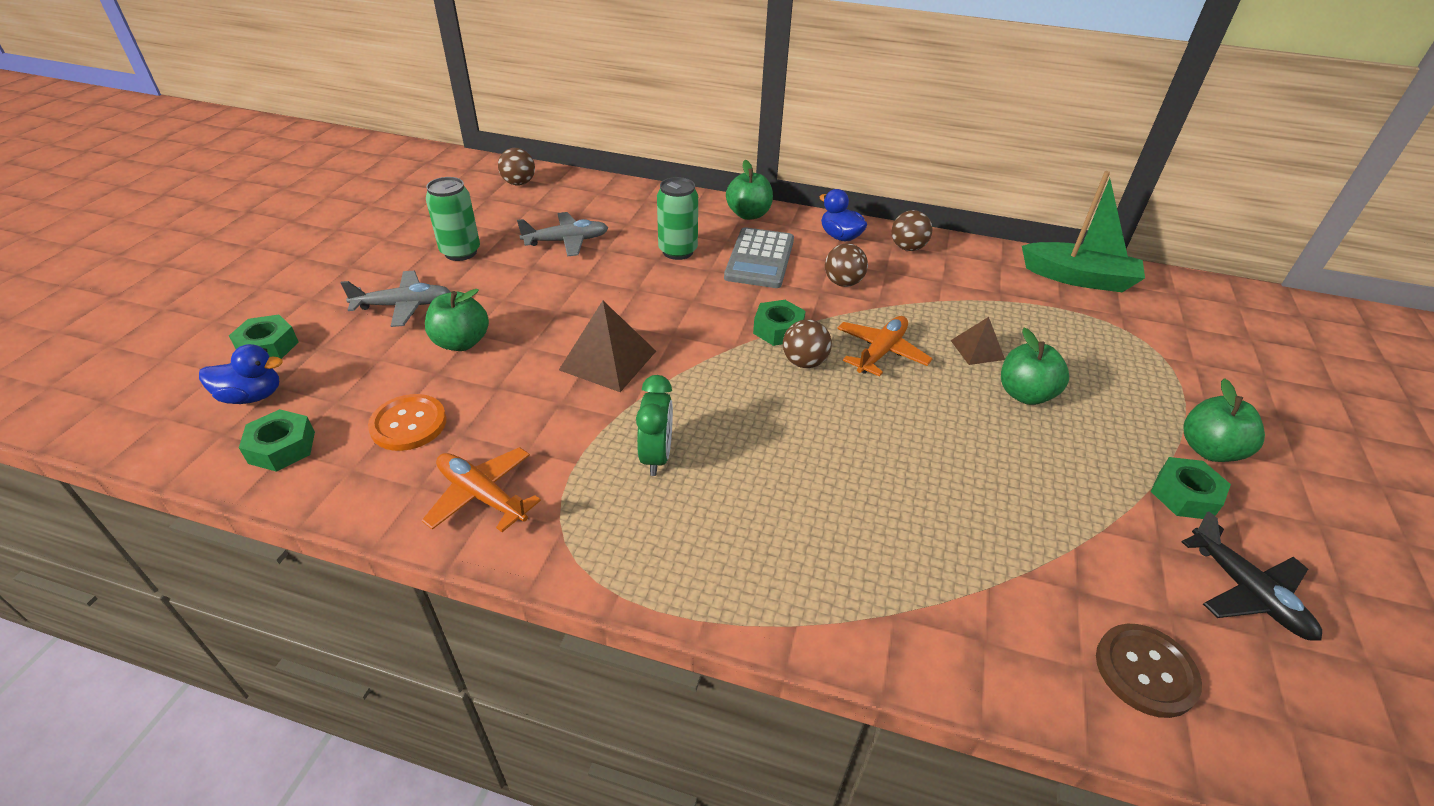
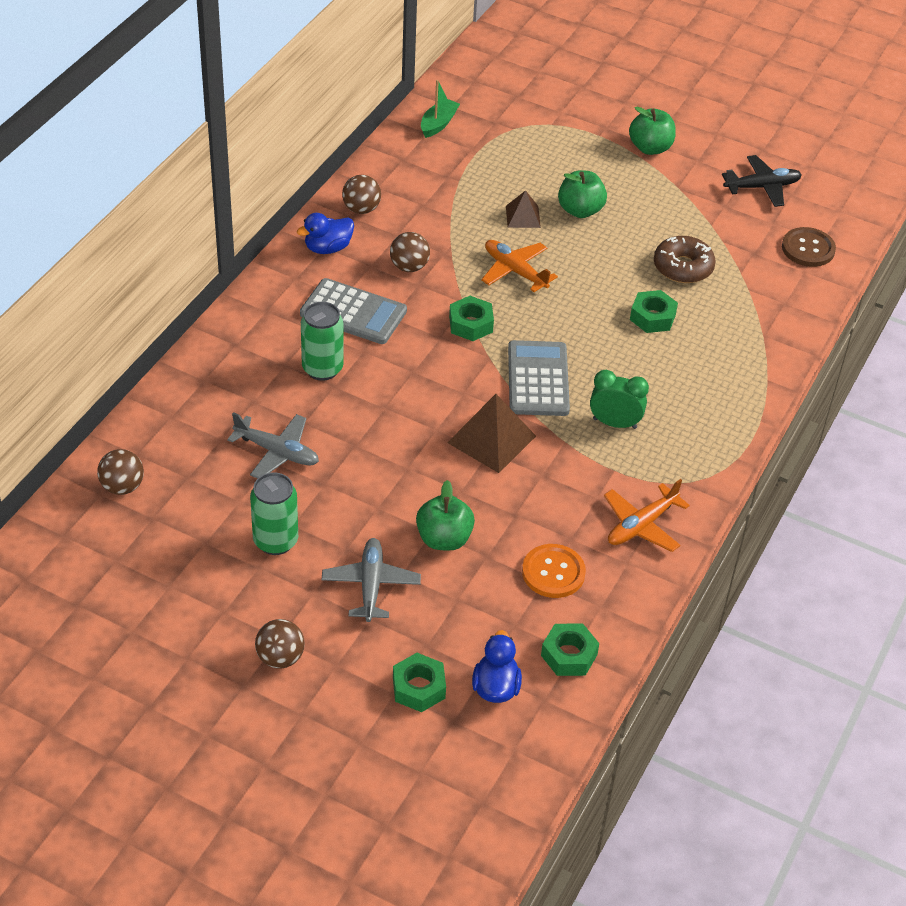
camera: 80 degrees left, 5 degrees up
grey plane [517,212,608,257] -> grey plane turned 120 degrees clockwise [227,412,319,479]
green apple [726,160,773,220] -> none
brown ball [783,319,832,368] -> brown ball moved to [255,619,305,669]
green boat [1022,171,1145,292] -> green boat [421,80,460,138], size x0.57
green nut [1151,457,1231,519] -> green nut moved to [630,290,678,333]
none -> grey calculator [508,340,570,416]
none -> brown donut [654,236,716,283]

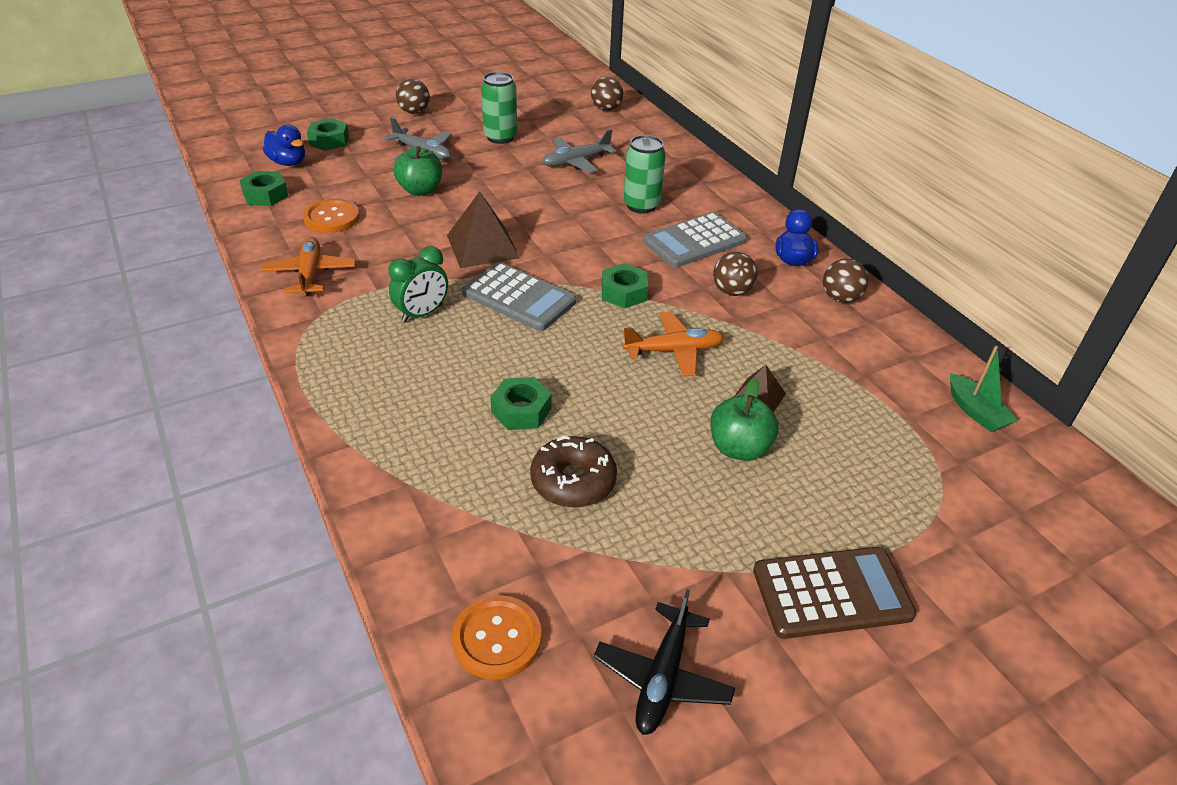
camera: 125 degrees right, 5 degrees down
green apple [629,106,676,155] -> brown calculator [753,547,917,639]
brown button [782,227,836,267] -> orange button [452,595,541,680]

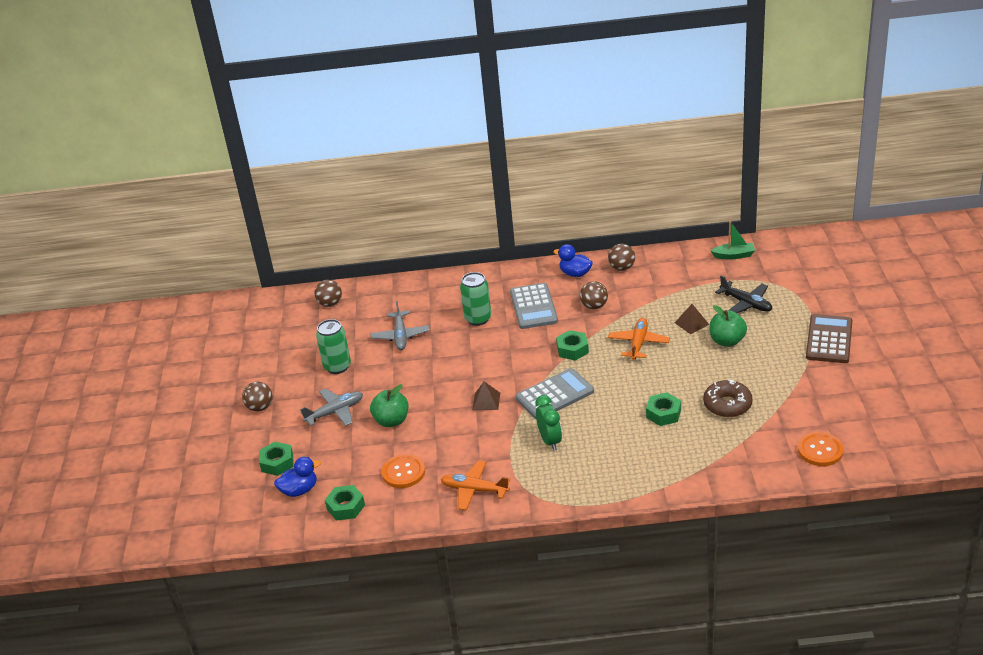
camera: 60 degrees left, 5 degrees down
brown pyramid [447,191,520,268] -> brown pyramid [473,381,500,410], size x0.58
black plane [594,589,735,735] -> black plane moved to [715,275,772,313]

